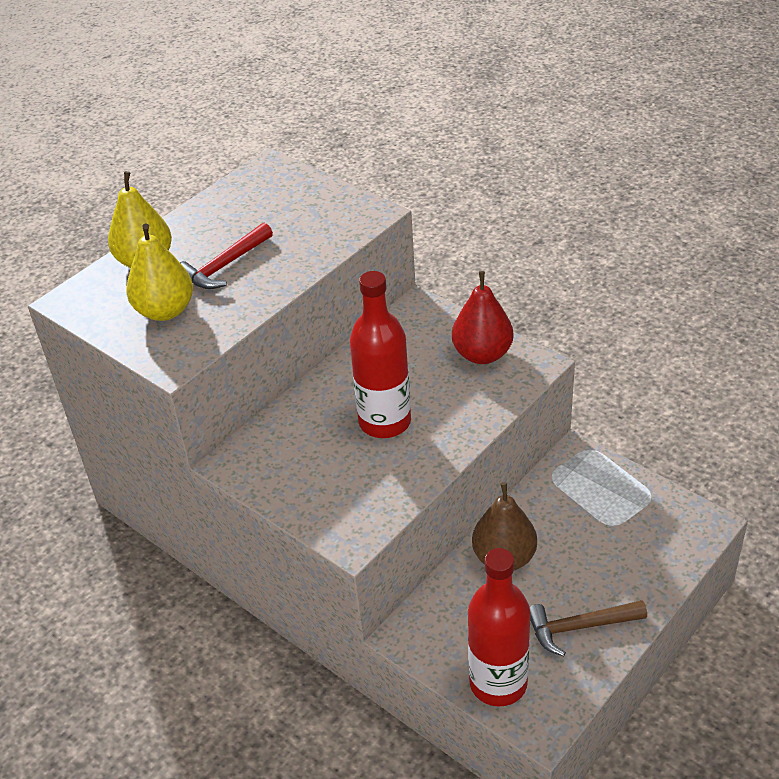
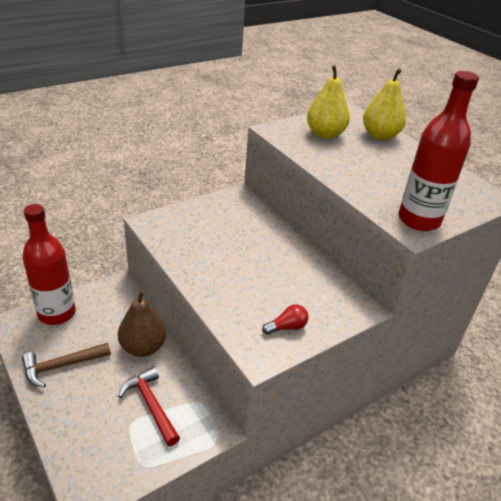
camera: 100 degrees right, 5 degrees down
red hammer [180,223,273,289] -> red hammer moved to [118,367,180,446]
red bottle [350,271,411,438] -> red bottle moved to [398,71,479,231]
red pear [452,271,514,364] -> red light bulb [262,304,308,334]
brown hammer [530,600,647,657] -> brown hammer turned 120 degrees counterclockwise [22,342,111,388]

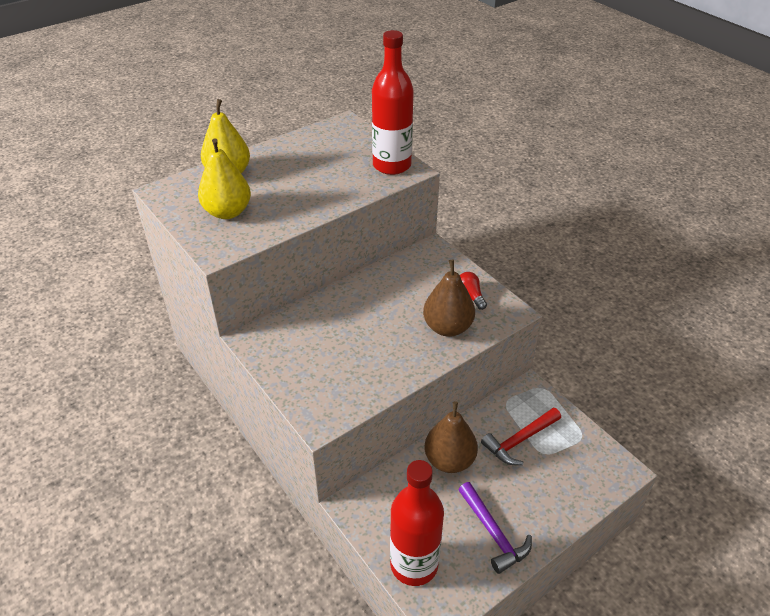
camera: 90 degrees left, 5 degrees up
brown hammer [22,342,111,388] -> purple hammer [458,482,532,574]
none -> brown pear [423,260,475,337]

